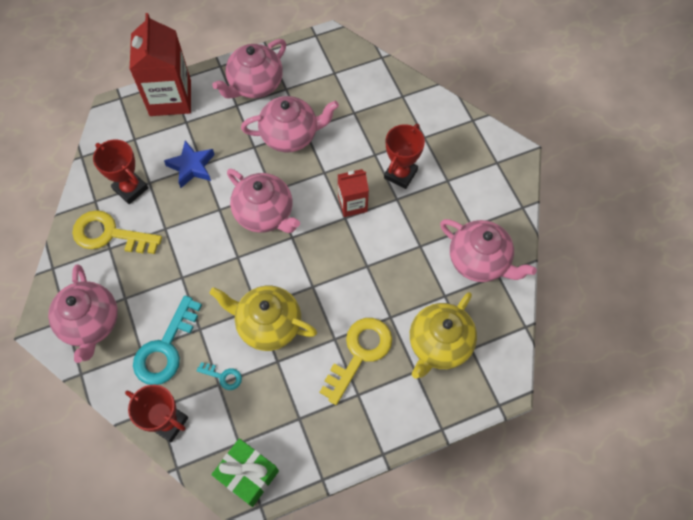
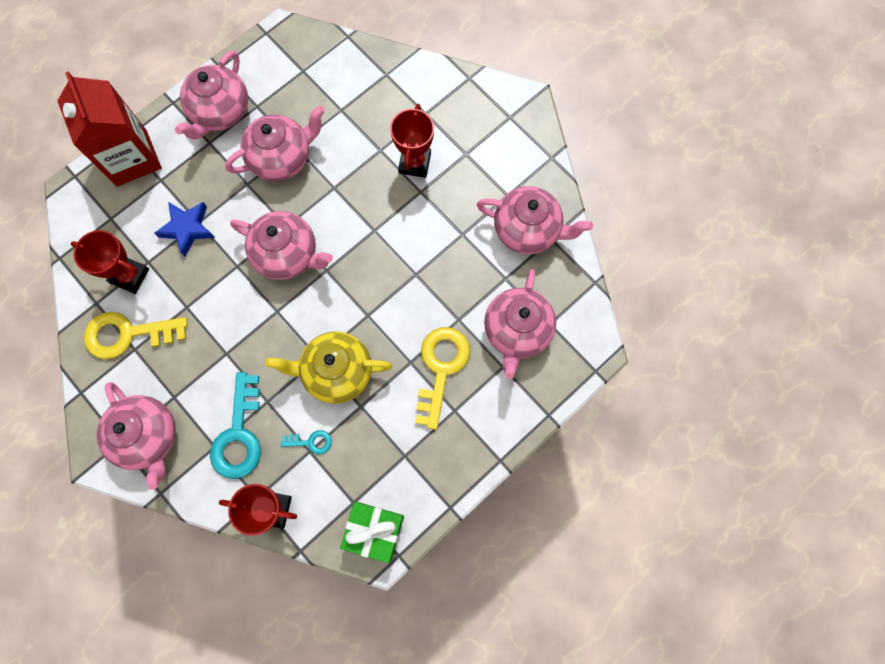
camera: 20 degrees left, 10 degrees up
red carton [338,169,369,217] -> none
yellow teapot [410,292,477,379] -> pink teapot [484,269,556,379]

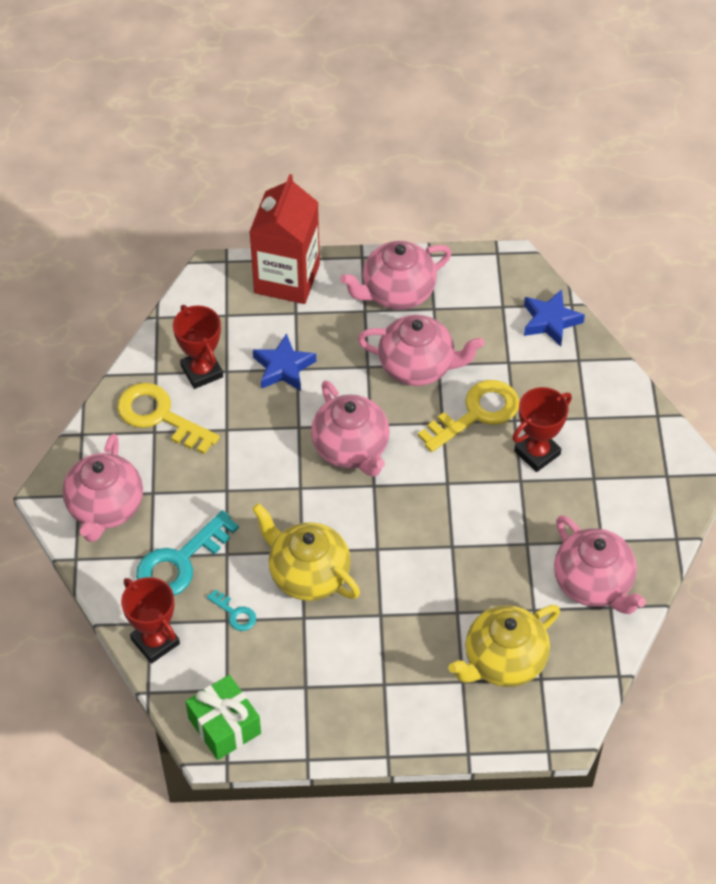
camera: 40 degrees right, 20 degrees down
yellow key [415,327,470,430] -> yellow key moved to [418,380,519,452]
pink teapot [484,269,556,379] -> yellow teapot [448,605,560,687]
none -> blue star [524,289,585,347]

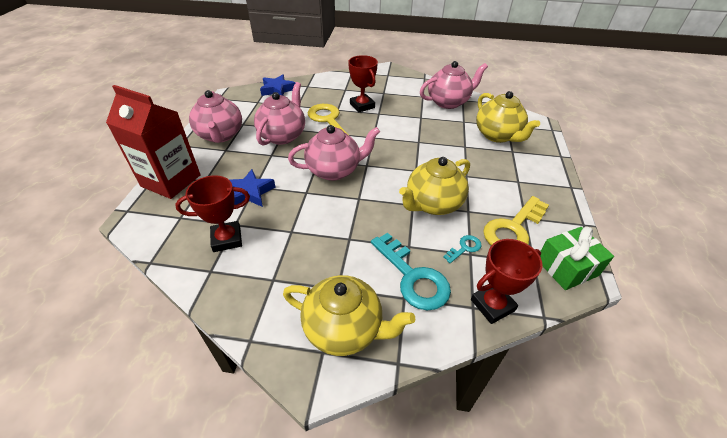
camera: 80 degrees left, 10 degrees down
pink teapot [62,434,143,542] -> yellow teapot [283,275,415,356]
yellow key [117,383,220,454] -> yellow key moved to [483,196,549,245]

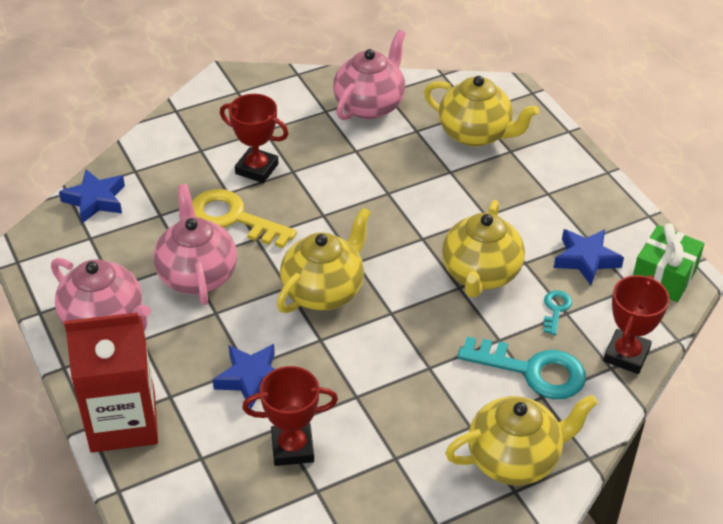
camera: 35 degrees left, 0 degrees up
red trophy [175,175,250,252] -> red trophy turned 45 degrees clockwise [242,366,338,466]
pink teapot [288,125,380,181] -> yellow teapot [277,207,371,313]
yellow key [483,196,549,245] -> blue star [554,229,624,285]

